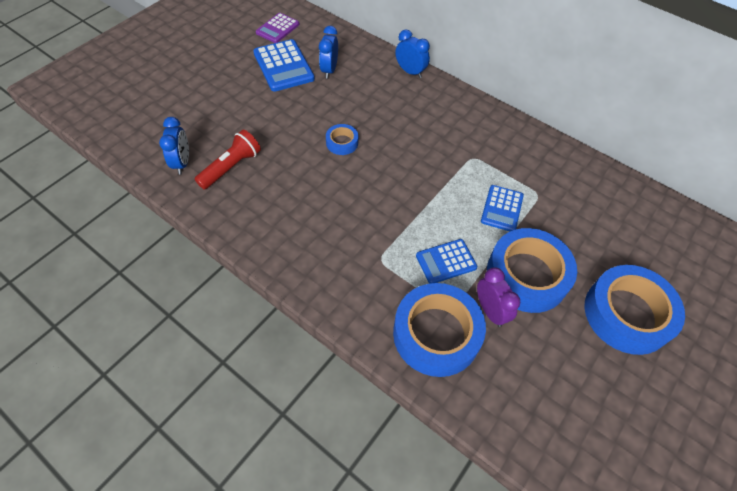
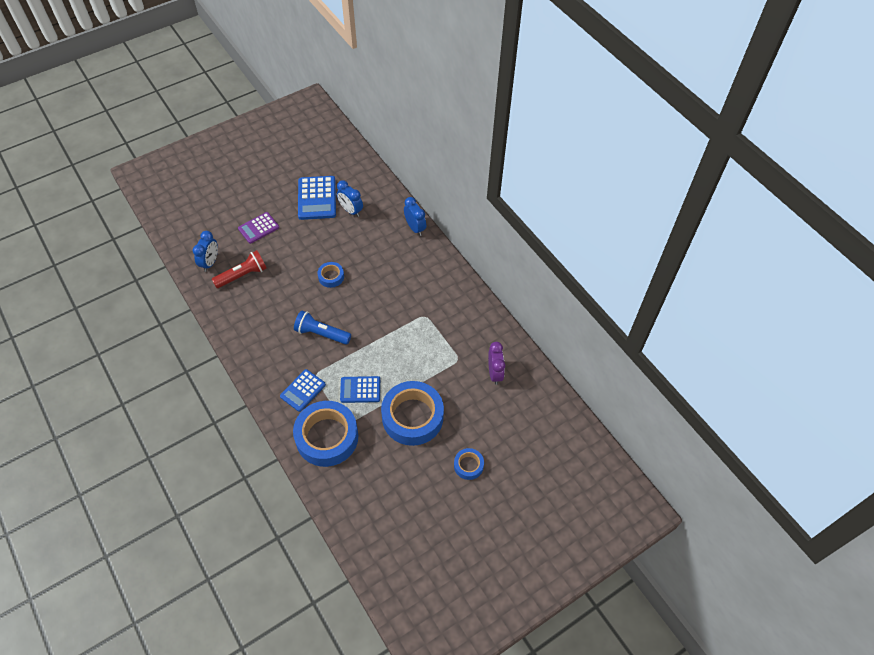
camera: 20 degrees right, 0 degrees up
purple calculator [256,13,300,43] -> purple calculator moved to [238,212,279,244]
blue clock [319,26,338,79] -> blue clock turned 75 degrees counterclockwise [337,180,363,217]
purple clock [477,267,520,327] -> purple clock moved to [488,342,505,385]
blue calculator [481,185,524,231] -> blue calculator moved to [280,369,326,412]
blue tape [585,265,685,355] -> blue tape [454,448,484,480], size x0.47
none -> blue flashlight [294,310,351,345]

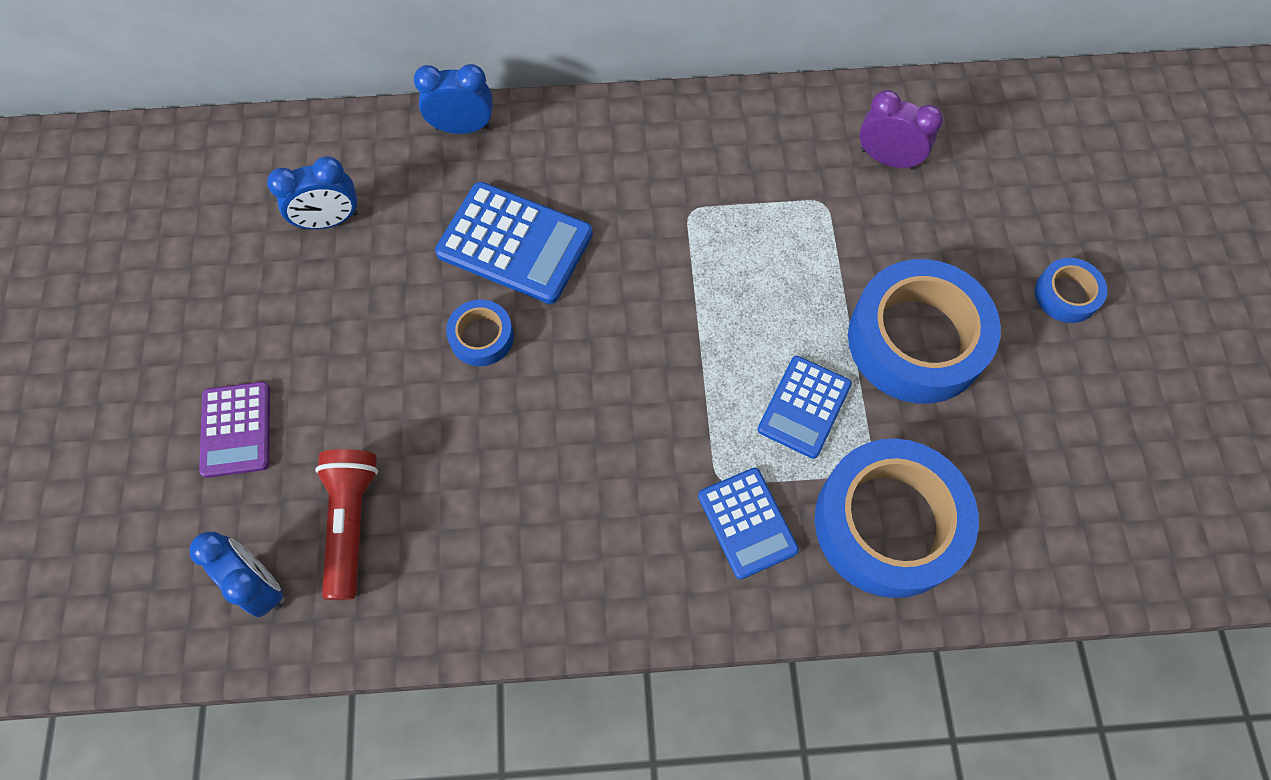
camera: 60 degrees left, 10 degrees up
blue flashlight [294,310,351,345] -> none
blue calculator [298,176,336,220] -> blue calculator moved to [435,182,593,304]

